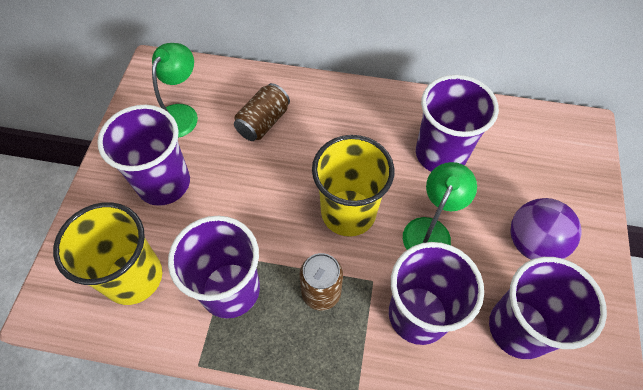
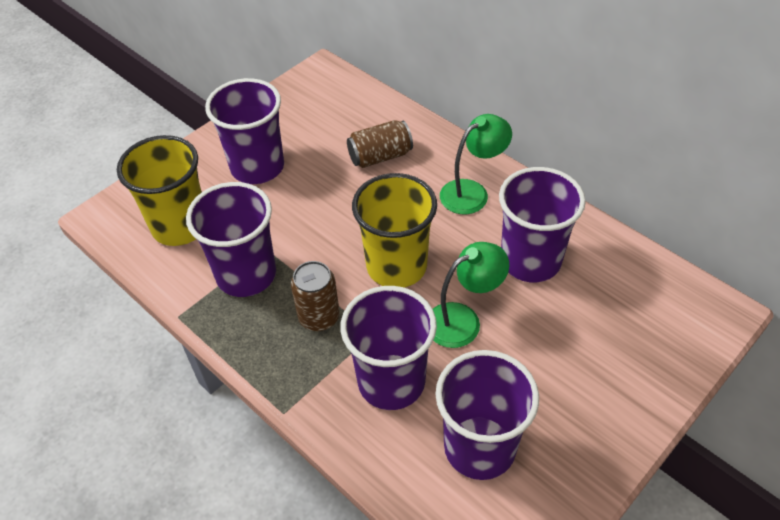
camera: 35 degrees right, 10 degrees down
green lamp [152,43,198,138] -> green lamp moved to [440,114,512,214]
purple ball [510,198,581,260] -> none

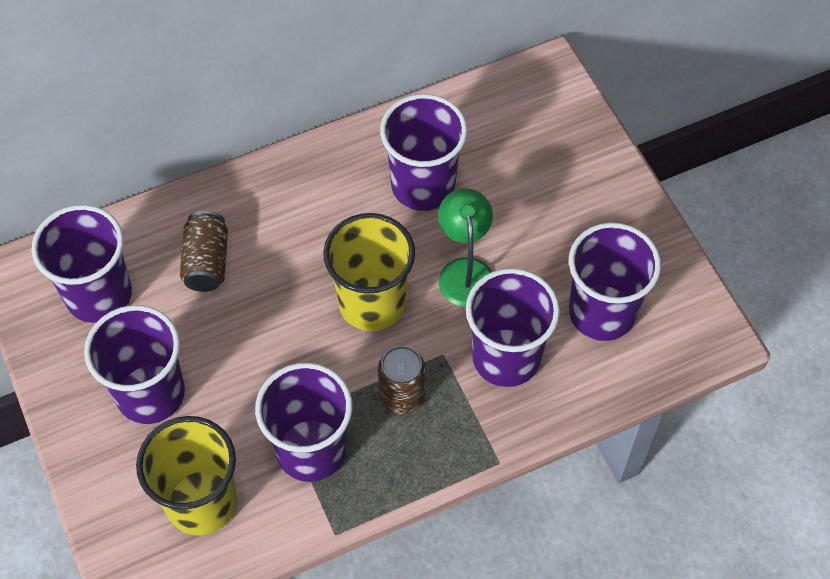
camera: 70 degrees left, 10 degrees up
green lamp [440,114,512,214] -> none
none -> purple cup [31,205,132,323]

